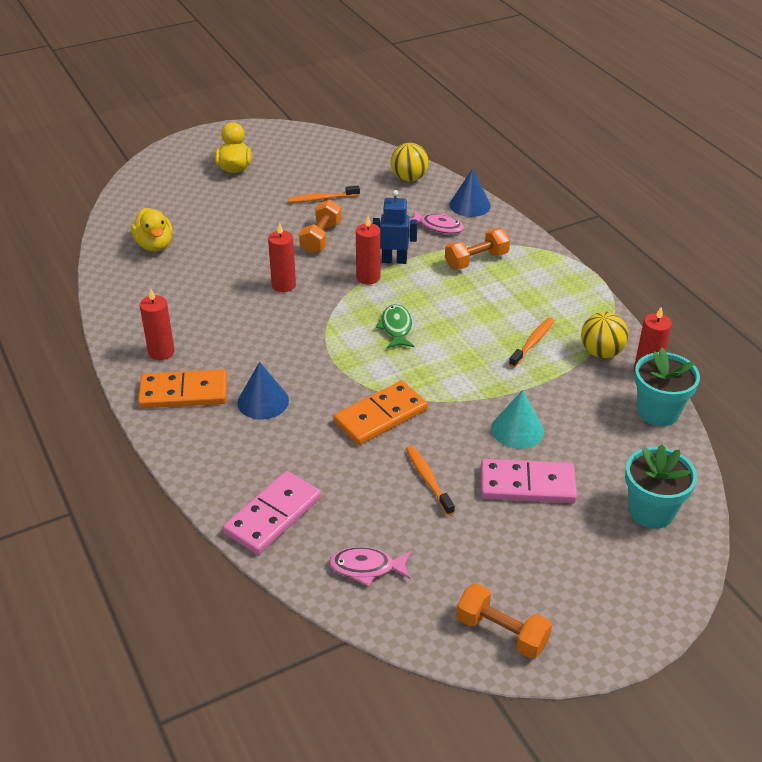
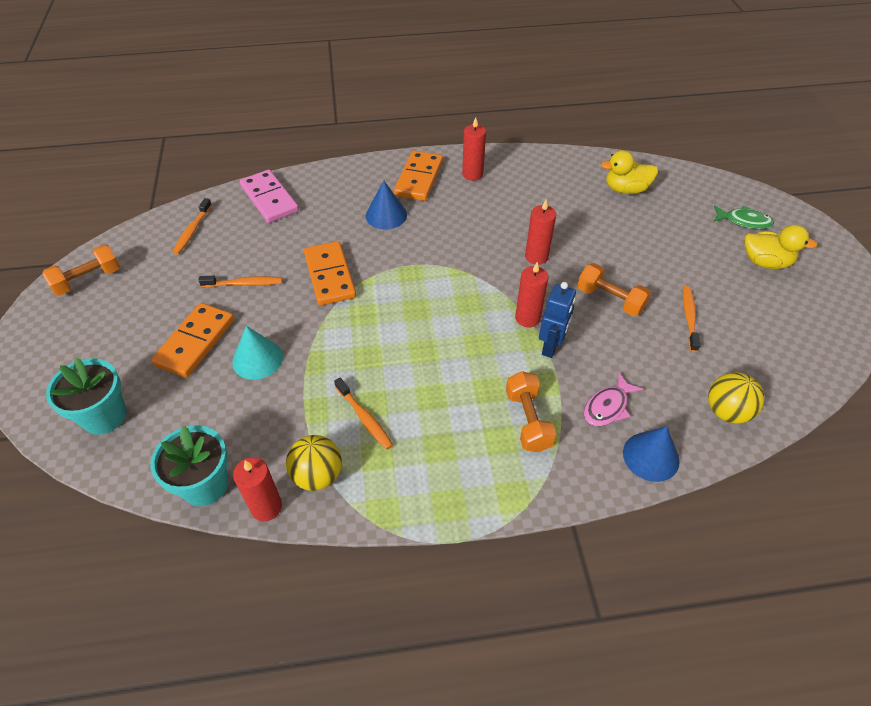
camera: 110 degrees right, 10 degrees up
pink fish [329,547,411,586] -> orange toothbrush [172,198,212,255]
green fish [375,304,414,348] -> green fish moved to [714,205,774,229]
pink domino [481,459,577,503] -> orange domino [151,303,234,378]

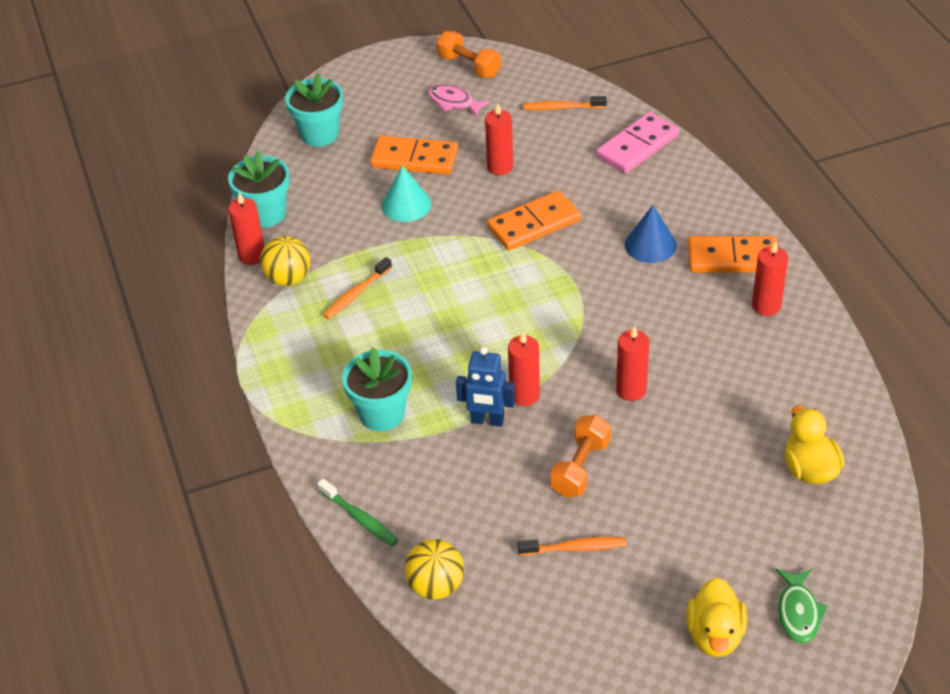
camera: 80 degrees right, 5 degrees down
orange toothbrush [198,276,282,288] -> red candle [485,104,513,175]
orange dumbbell [506,371,556,452] -> turquoise flower pot [342,347,412,431]
pink fish [584,373,643,426] -> pink fish moved to [428,85,490,117]
blue cone [623,426,680,482] -> green toothbrush [317,479,398,546]

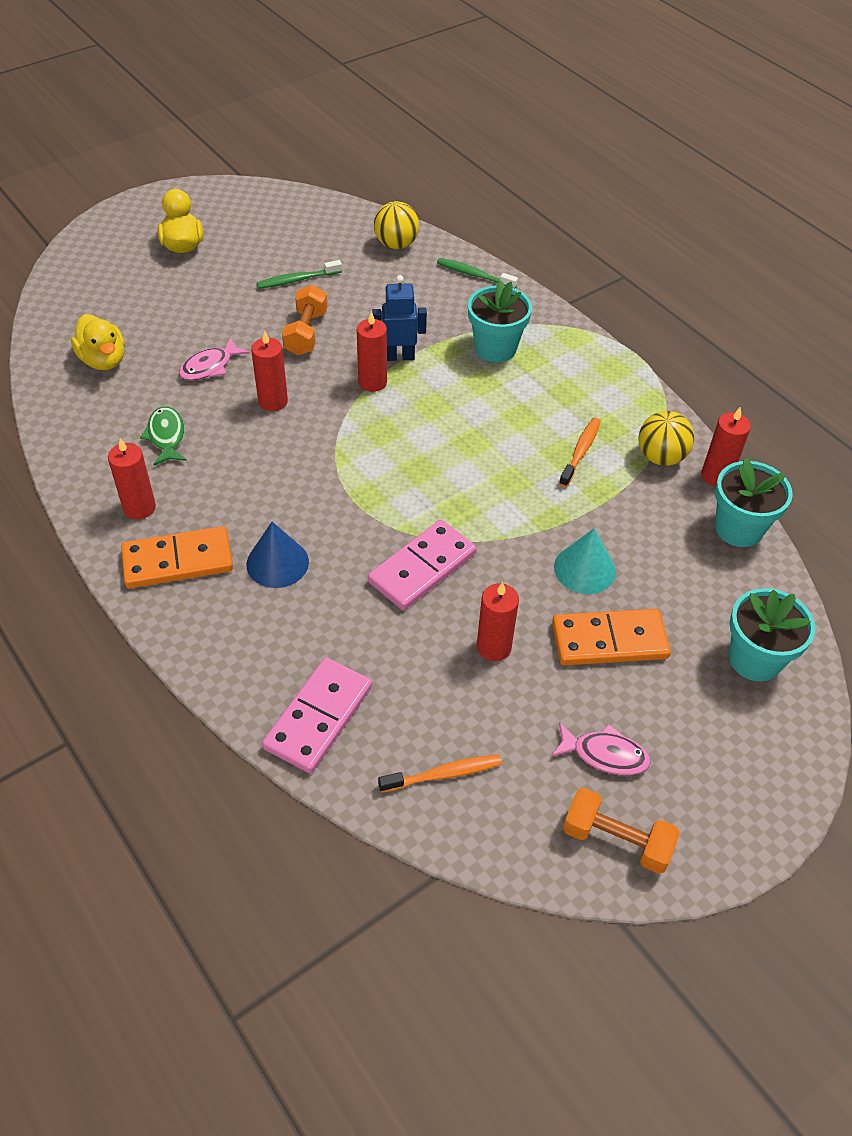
camera: 160 degrees right, 5 degrees up
orange domino [487,190,581,250] -> pink domino [368,520,476,610]
orange toothbrush [518,537,627,556] -> green toothbrush [256,260,342,289]
green fish [776,569,828,643] -> green fish moved to [140,406,187,465]
none -> pink fish [179,337,249,381]

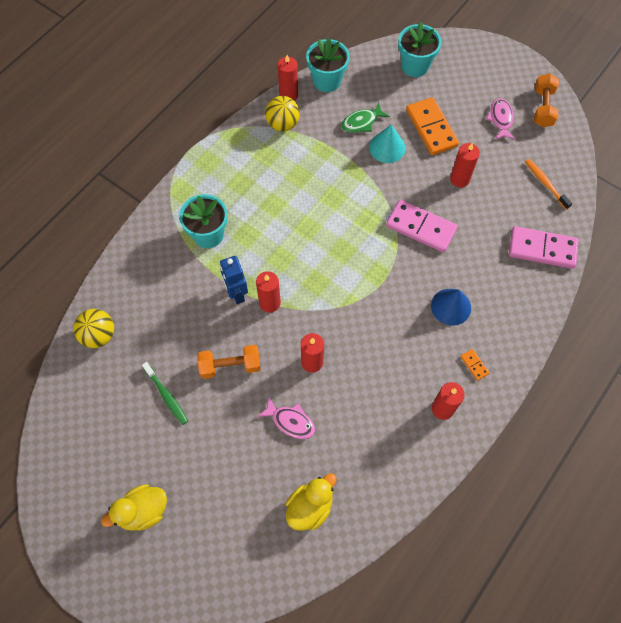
camera: 105 degrees left, 15 degrees up
orange domino [121,526,233,588] -> orange domino [460,349,489,381], size x0.43
green fish [140,406,187,465] -> green fish moved to [341,103,390,133]
green toothbrush [437,258,518,289] -> none
orange toothbrush [559,418,601,487] -> none

